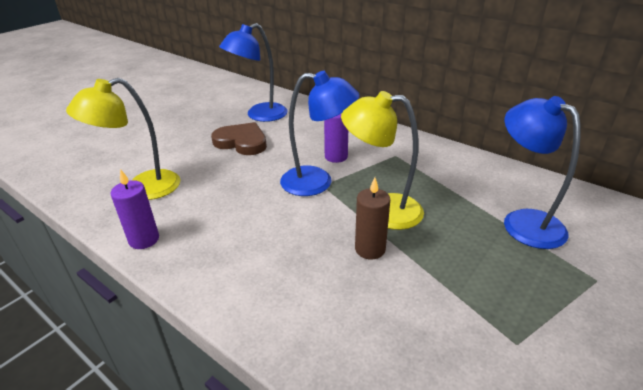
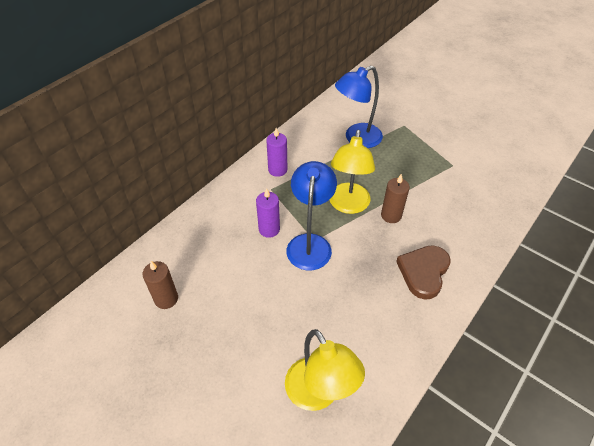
camera: 90 degrees left, 15 degrees up
purple candle [111,169,159,249] -> purple candle moved to [266,128,287,177]
brown heart [211,122,267,155] -> brown heart moved to [396,245,451,300]
blue lamp [219,23,288,122] -> brown candle [142,261,178,309]

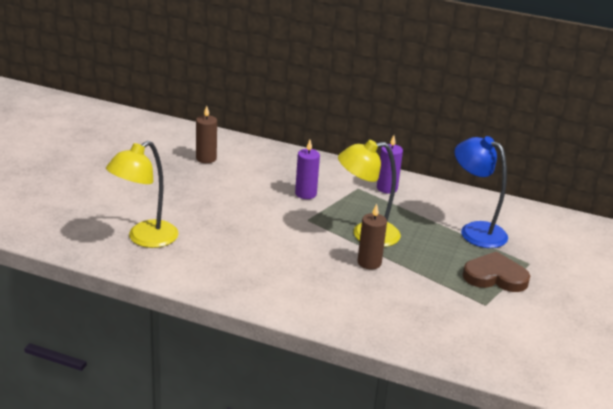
camera: 70 degrees right, 20 degrees down
blue lamp [287,161,337,270] -> none
brown heart [396,245,451,300] -> brown heart moved to [463,251,530,292]

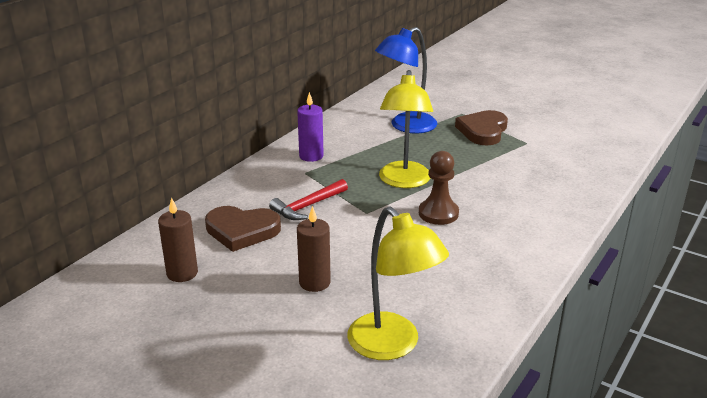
camera: 75 degrees left, 0 degrees up
purple candle [295,140,320,199] -> red hammer [269,179,348,220]
brown candle [358,204,387,269] -> brown candle moved to [297,206,331,292]
none -> brown heart [205,206,281,252]
none -> brown pawn [419,151,459,225]

